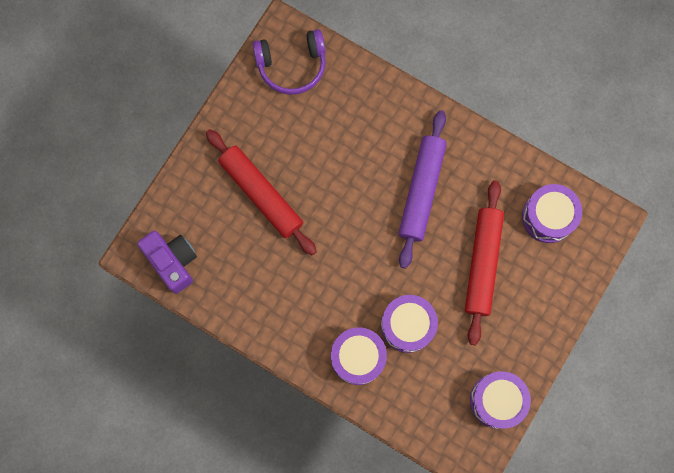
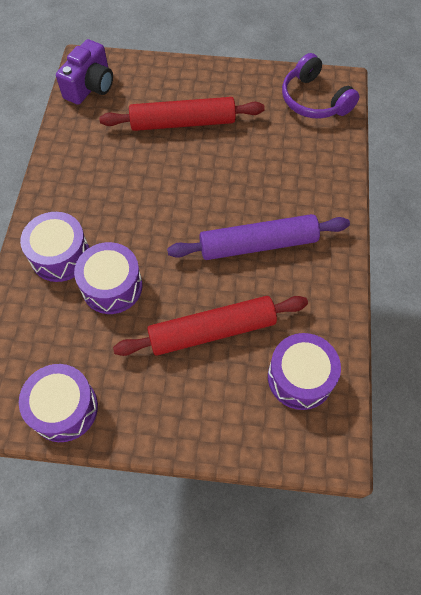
camera: 65 degrees right, 15 degrees down
red rolling pin [206,129,317,256] -> red rolling pin turned 60 degrees clockwise [99,97,265,131]

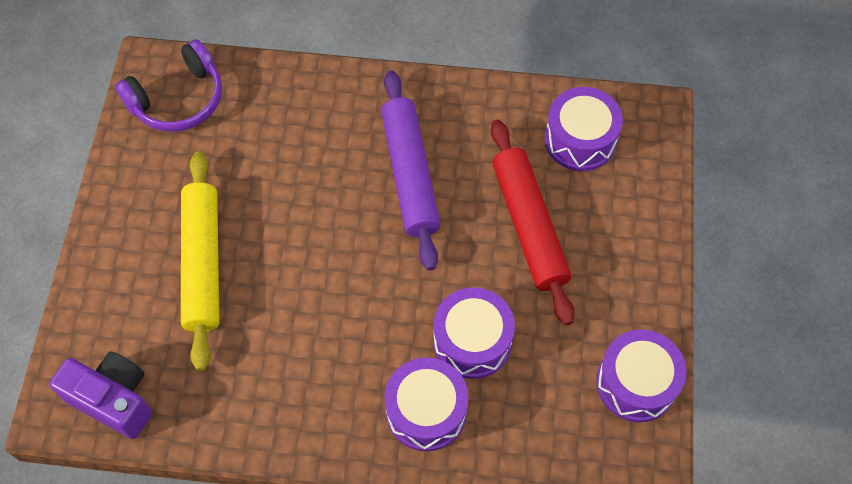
camera: 90 degrees left, 0 degrees up
red rolling pin [99,97,265,131] -> yellow rolling pin [181,151,220,371]

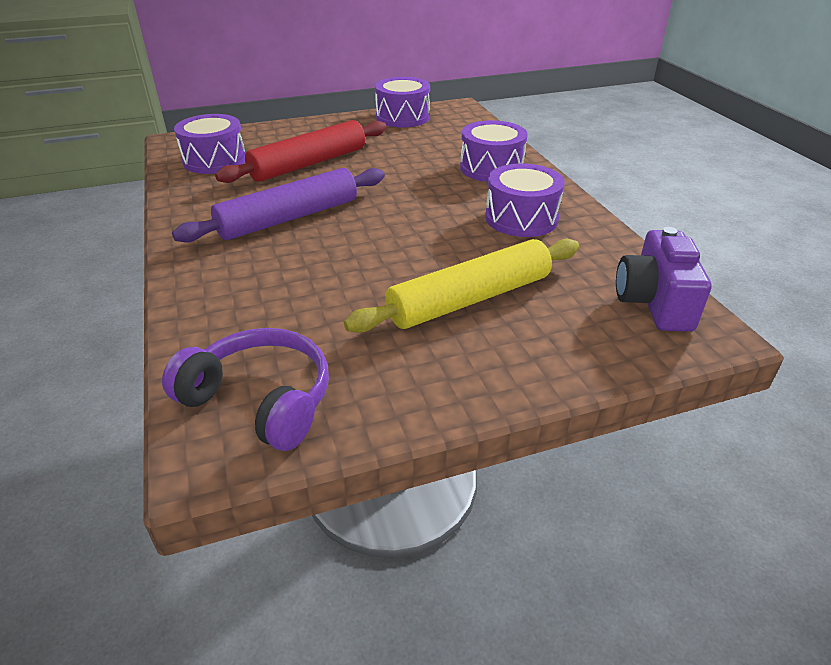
camera: 115 degrees left, 25 degrees down
purple drum [433,288,515,379] -> purple drum moved to [485,163,565,237]

